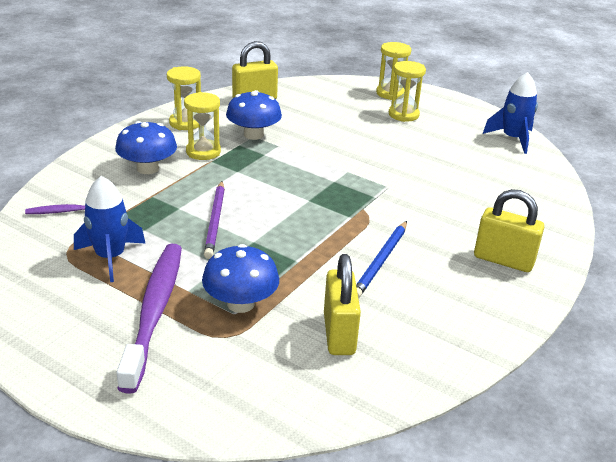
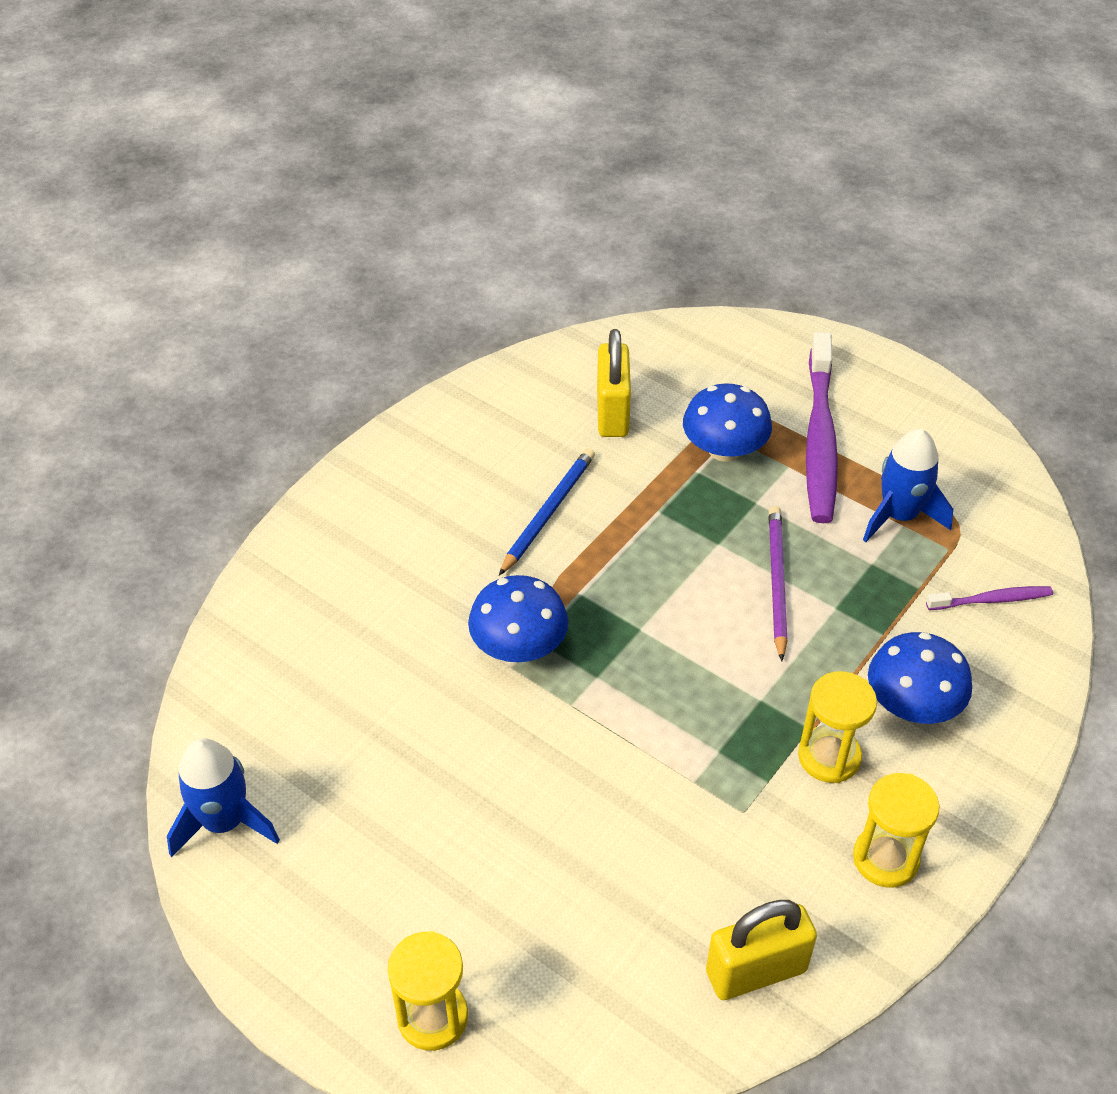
camera: 175 degrees left, 15 degrees up
blue mushroom [226,90,282,140] -> blue mushroom moved to [468,575,568,662]
yellow hourglass [389,61,426,122] -> none
yellow padlock [474,189,544,272] -> none

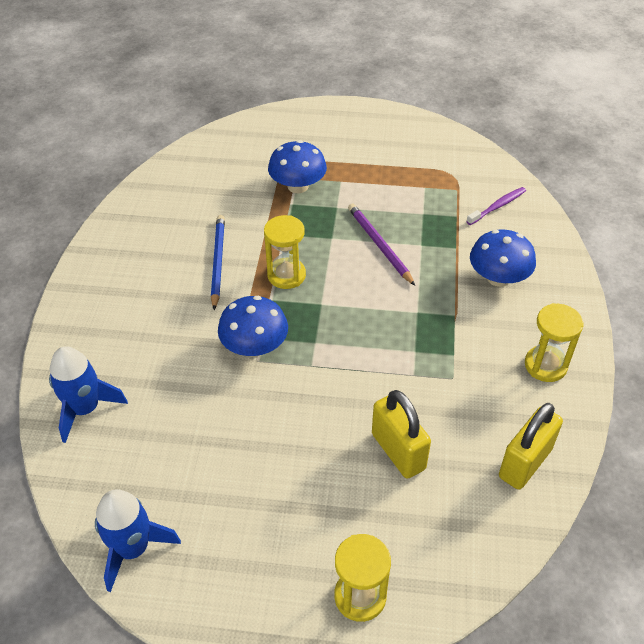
camera: 30 degrees left, 0 degrees up
yellow padlock [597,329,631,437] -> yellow padlock moved to [372,390,431,479]
yellow hourglass [798,671,877,783] -> yellow hourglass moved to [264,215,306,289]
purple toothbrush [806,332,838,523] -> none
blue rocket [863,429,953,542] -> blue rocket moved to [49,346,128,443]

